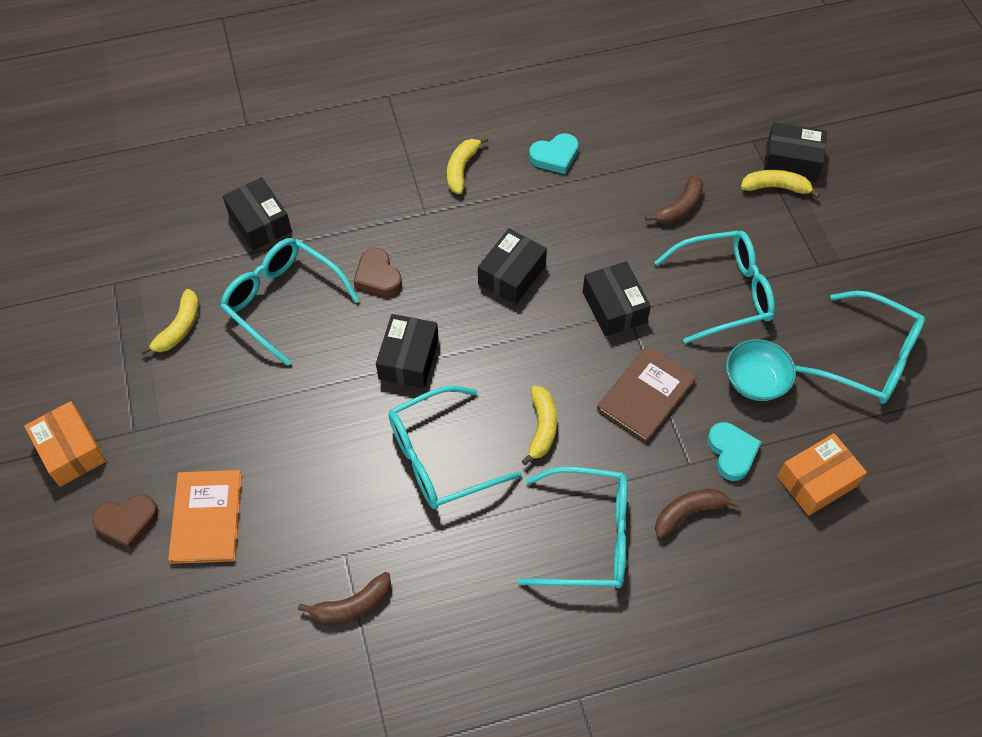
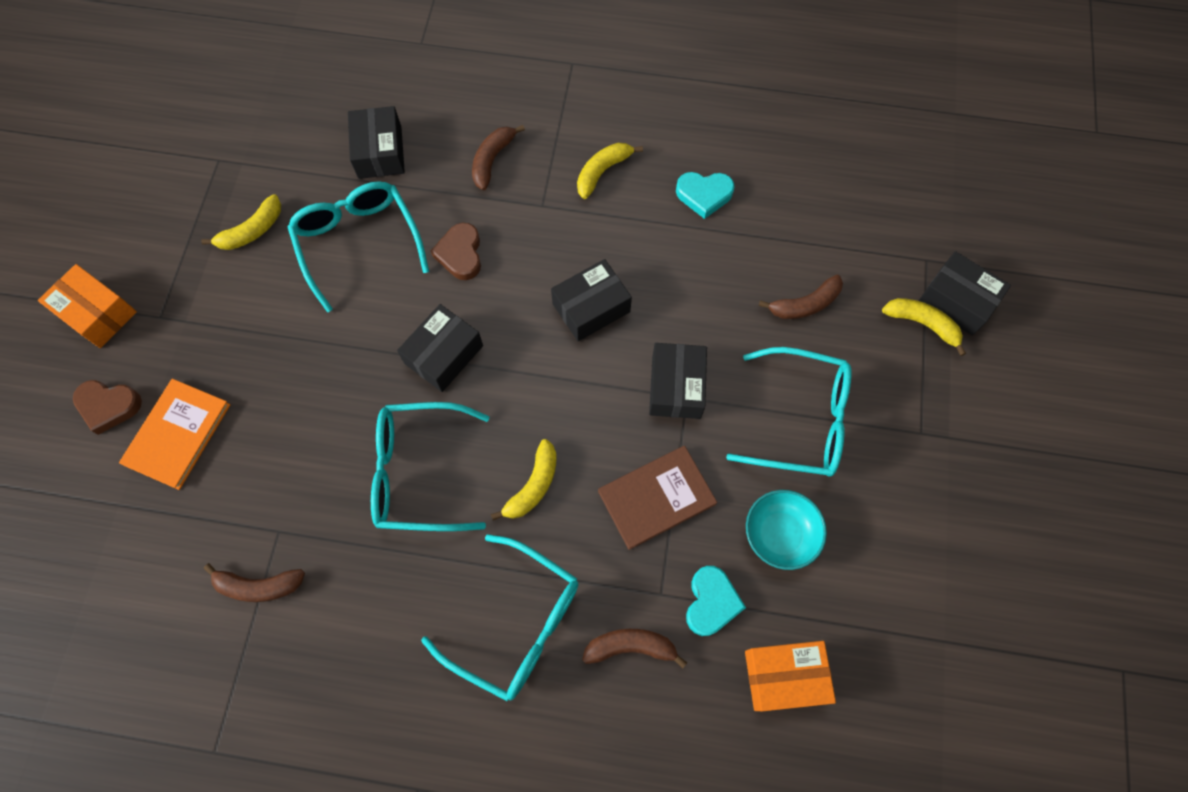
camera: 25 degrees right, 10 degrees up
orange box [24,401,106,487] -> orange box turned 45 degrees counterclockwise [38,264,137,348]
turquoise glasses [795,291,925,404] -> none
none -> brown banana [472,125,525,190]

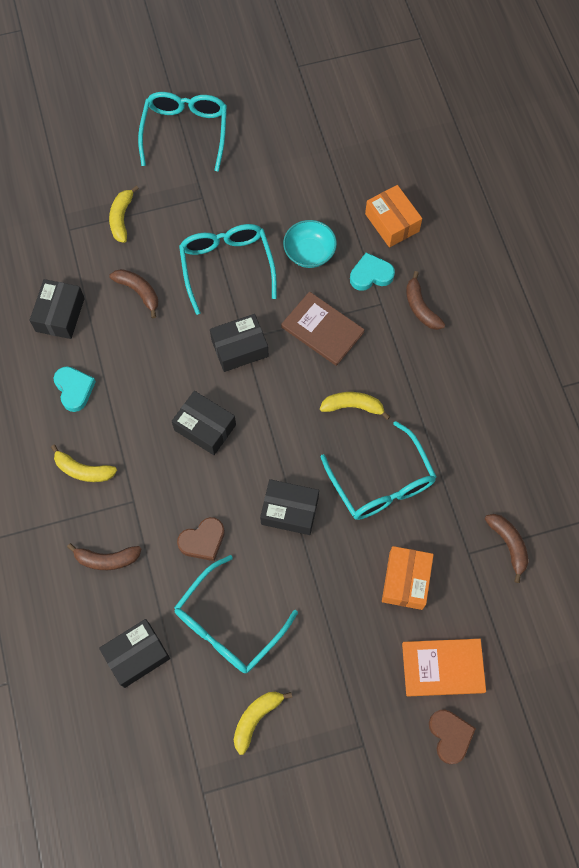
camera: 115 degrees left, 0 degrees up
orange box [38,264,137,348] -> orange box moved to [382,546,434,610]
yellow banana [201,195,281,250] -> yellow banana turned 75 degrees counterclockwise [234,692,292,755]
turquoise glasses [421,534,579,701] -> turquoise glasses moved to [138,92,227,172]
black box [919,251,1011,336] -> black box moved to [30,279,85,339]

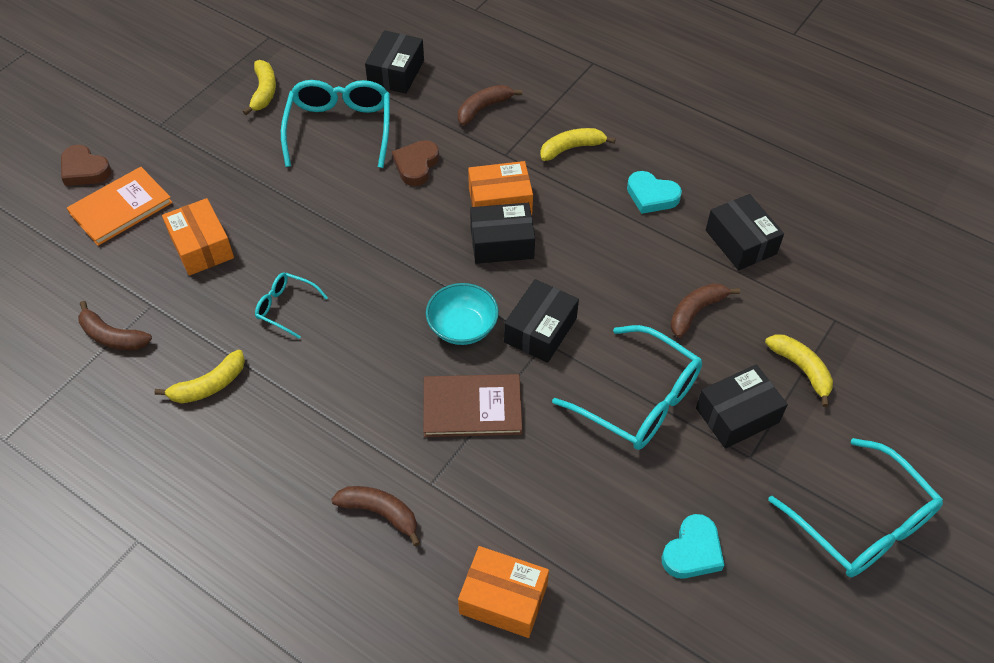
camera: 140 degrees right, 15 degrees down
brown banana [109,269,158,318] -> brown banana turned 135 degrees clockwise [670,283,740,338]
black box [260,479,319,535] -> black box moved to [696,364,788,449]
turquoise bowl [283,220,337,268] -> turquoise bowl moved to [426,283,499,345]
yellow banana [320,392,390,420] -> yellow banana moved to [154,350,245,403]
turquoise glasses [321,421,436,520] -> turquoise glasses [255,272,328,339], size x0.52
turquoise heart [350,252,395,291] -> turquoise heart moved to [662,514,724,579]
none -> orange box [468,161,533,215]

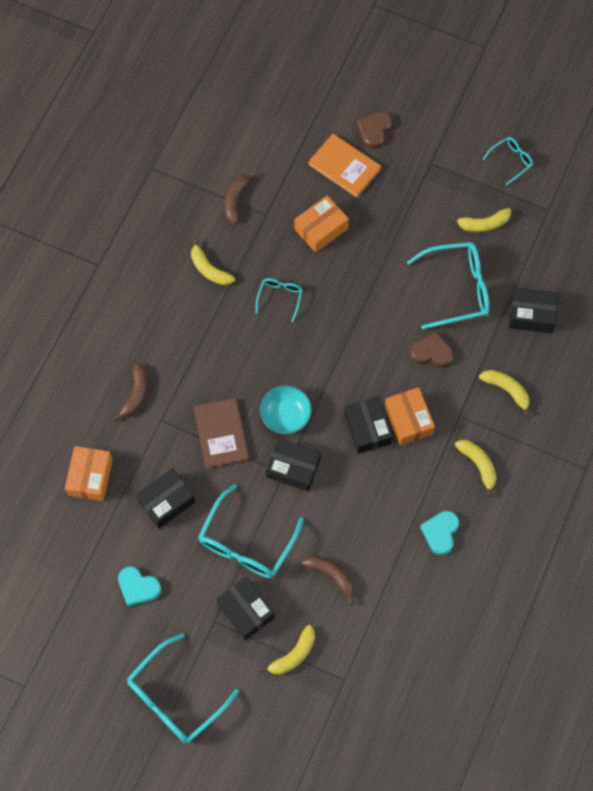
camera: 80 degrees right, 15 degrees up
brown banana [458,85,522,126] -> yellow banana [479,370,530,416]
black box [706,194,784,270] -> black box moved to [136,468,195,529]
none -> turquoise glasses [483,137,533,185]

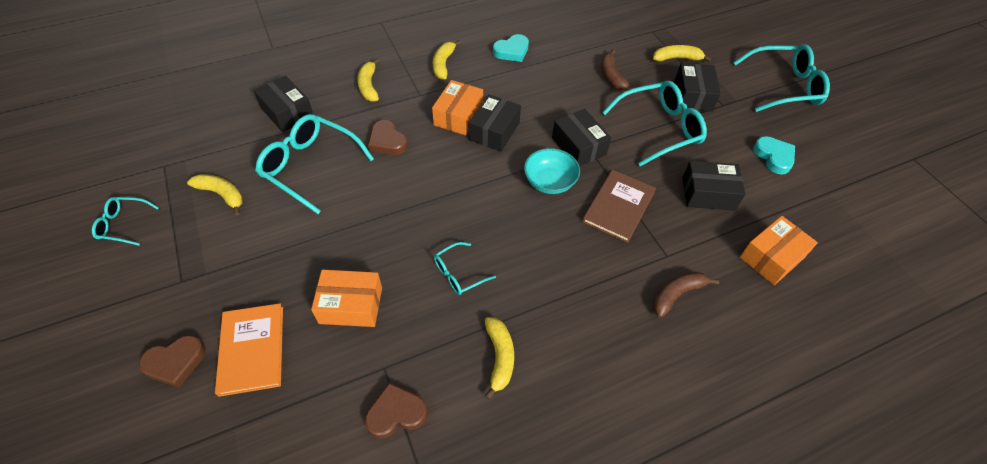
camera: 140 degrees left, 15 degrees down
brown banana [225,172,256,224] -> brown heart [365,383,427,439]

